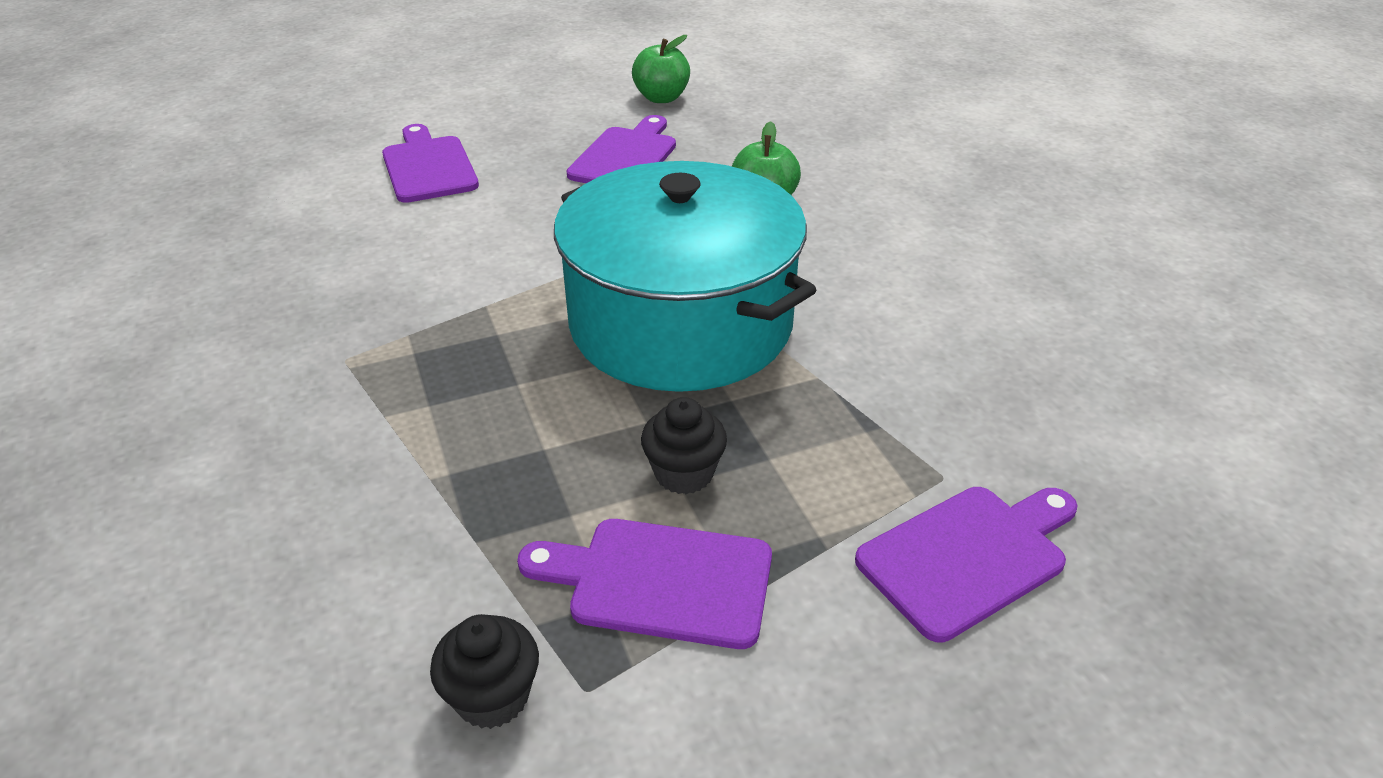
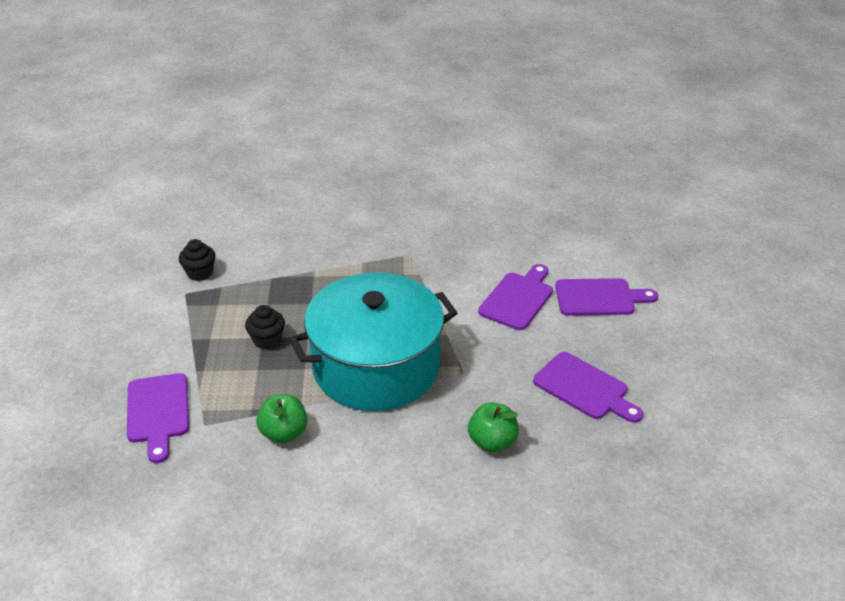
camera: 110 degrees right, 0 degrees up
purple cutting board [517,519,772,649] -> purple cutting board moved to [478,264,553,330]
green apple [632,35,690,103] -> green apple moved to [256,394,307,443]

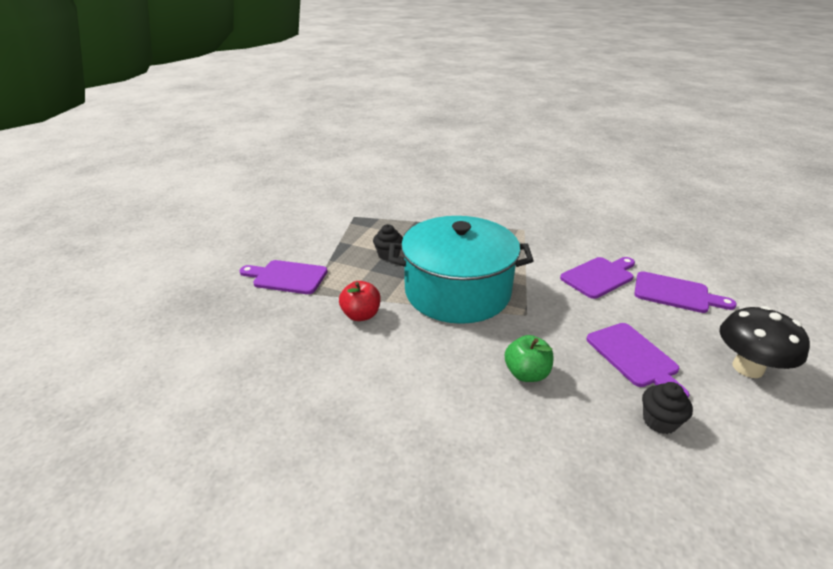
camera: 25 degrees right, 5 degrees down
purple cutting board [127,373,189,463] -> purple cutting board turned 90 degrees clockwise [239,260,328,294]
black cupcake [179,239,215,281] -> black cupcake moved to [642,382,693,434]
green apple [256,394,307,443] -> red apple [339,281,380,321]
none -> black mushroom [719,306,810,378]

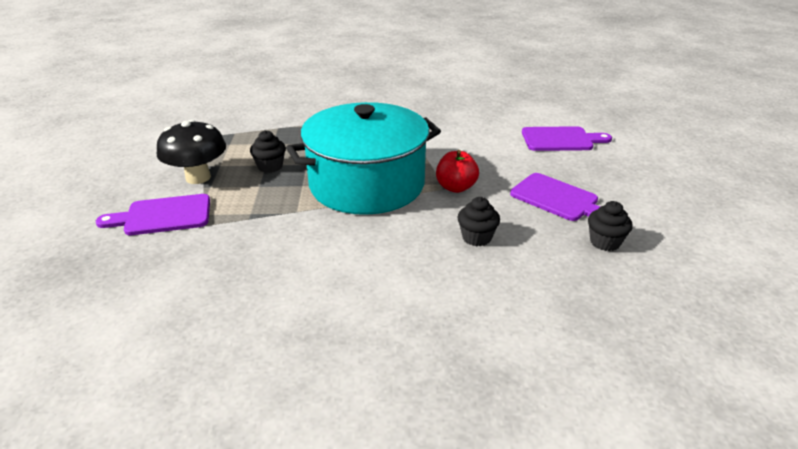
camera: 25 degrees left, 0 degrees up
red apple [339,281,380,321] -> red apple moved to [436,150,479,193]
green apple [505,335,554,382] -> black cupcake [458,197,500,246]
purple cutting board [560,257,635,299] -> none
black mushroom [719,306,810,378] -> black mushroom moved to [157,120,226,184]

